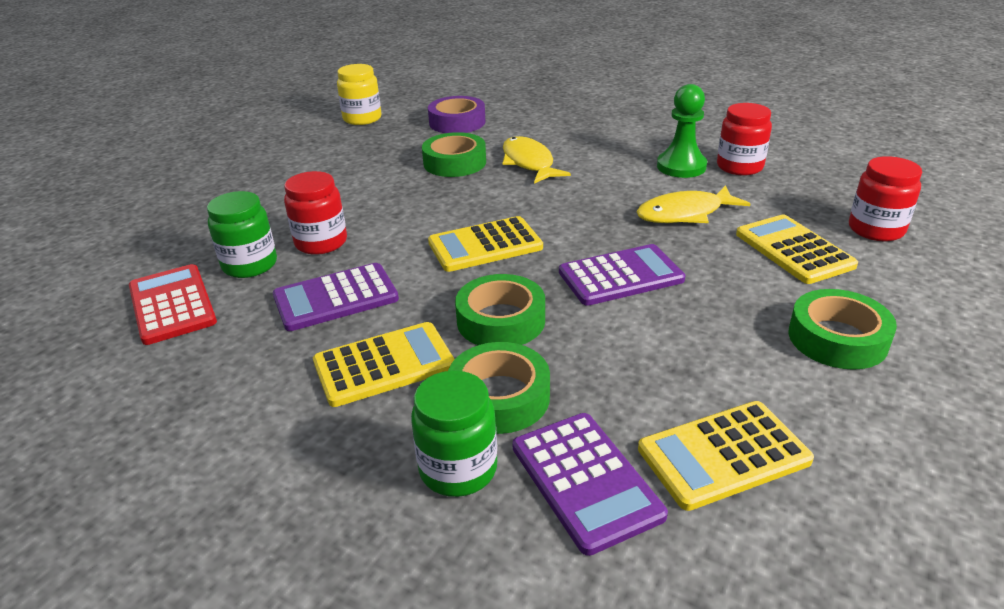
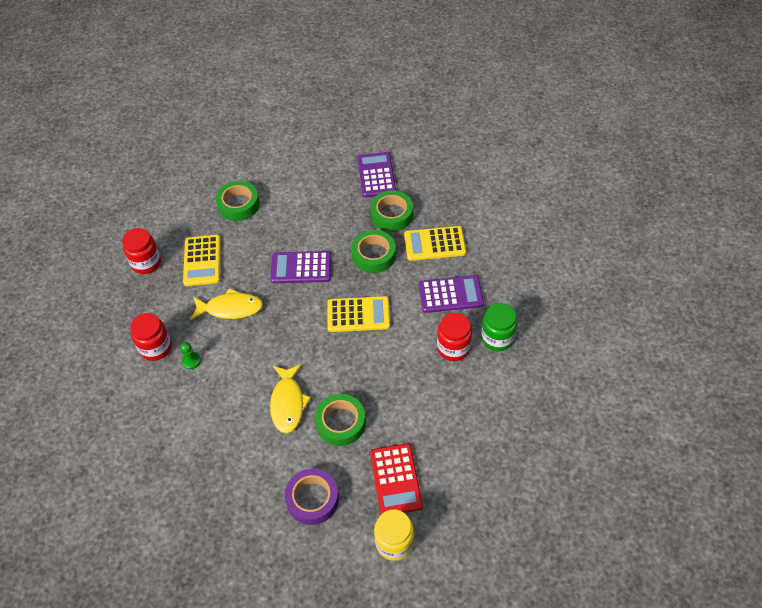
camera: 160 degrees left, 20 degrees up
red calculator [129,264,217,345] -> red calculator moved to [370,443,423,514]
green jar [411,371,497,497] -> none
yellow calculator [638,401,814,511] -> none
green pawn [657,84,707,178] -> green pawn [180,342,201,369], size x0.52

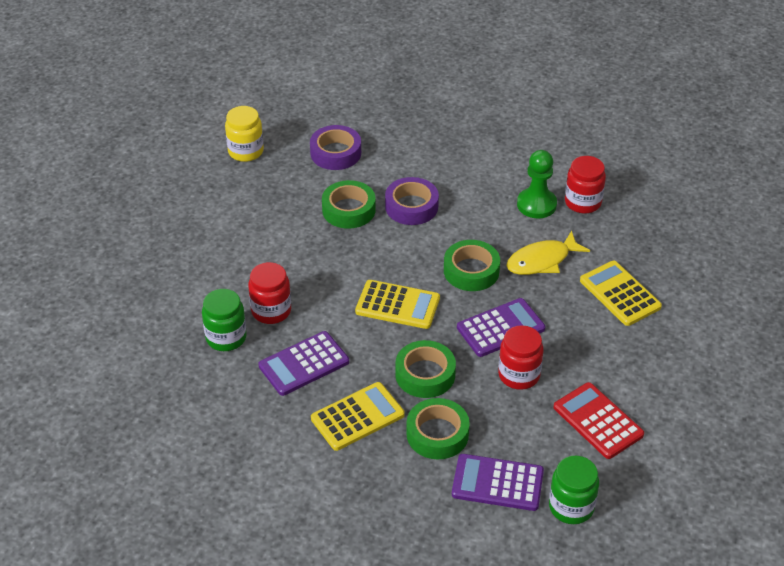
camera: 150 degrees right, 10 degrees down
red jar [122,228,161,274] -> red jar moved to [498,325,543,390]
green pawn [180,342,201,369] -> green pawn [517,150,557,219], size x1.92
green tape [216,181,260,221] -> green tape moved to [444,240,500,291]
yellow fish [270,364,311,433] -> purple tape [385,177,439,225]
yellow calculator [327,296,390,332] -> yellow calculator turned 135 degrees counterclockwise [355,280,440,329]
purple calculator [357,152,396,197] -> purple calculator turned 135 degrees clockwise [452,454,544,511]
red calculator [370,443,423,514] -> red calculator moved to [554,382,644,459]
none -> green jar [549,456,599,524]

